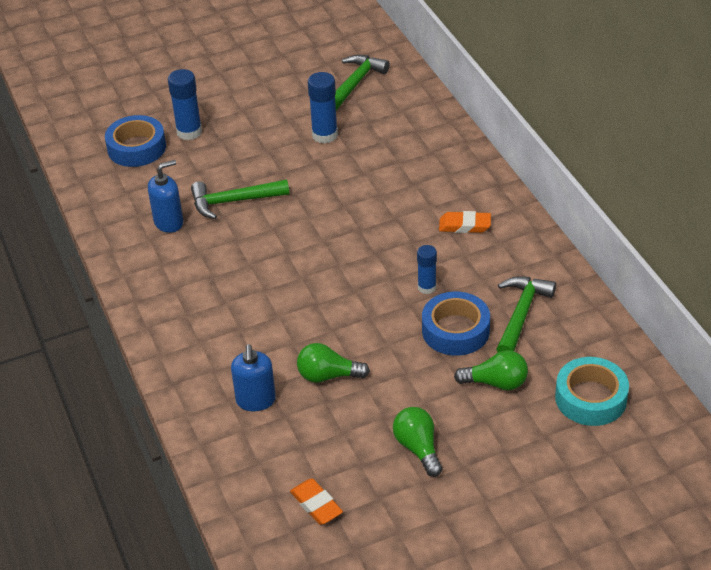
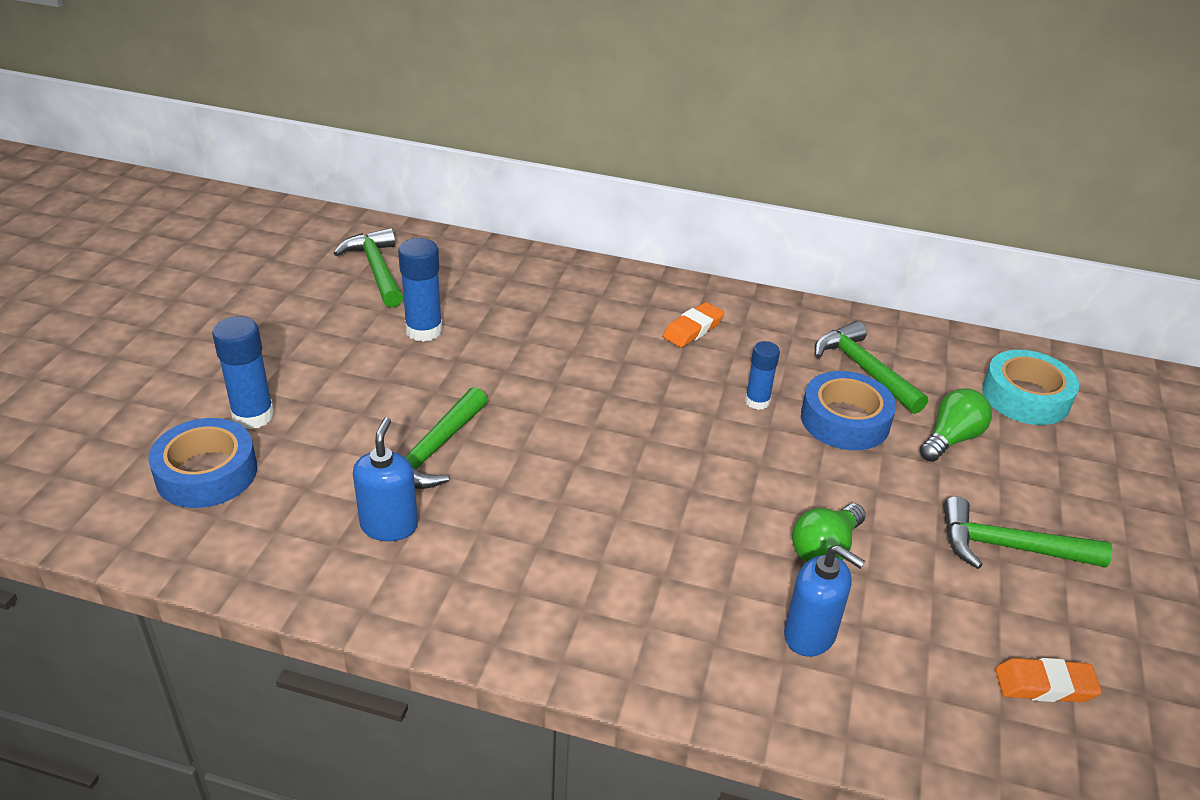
camera: 55 degrees left, 5 degrees down
green light bulb [393,407,443,477] -> green hammer [943,496,1113,569]

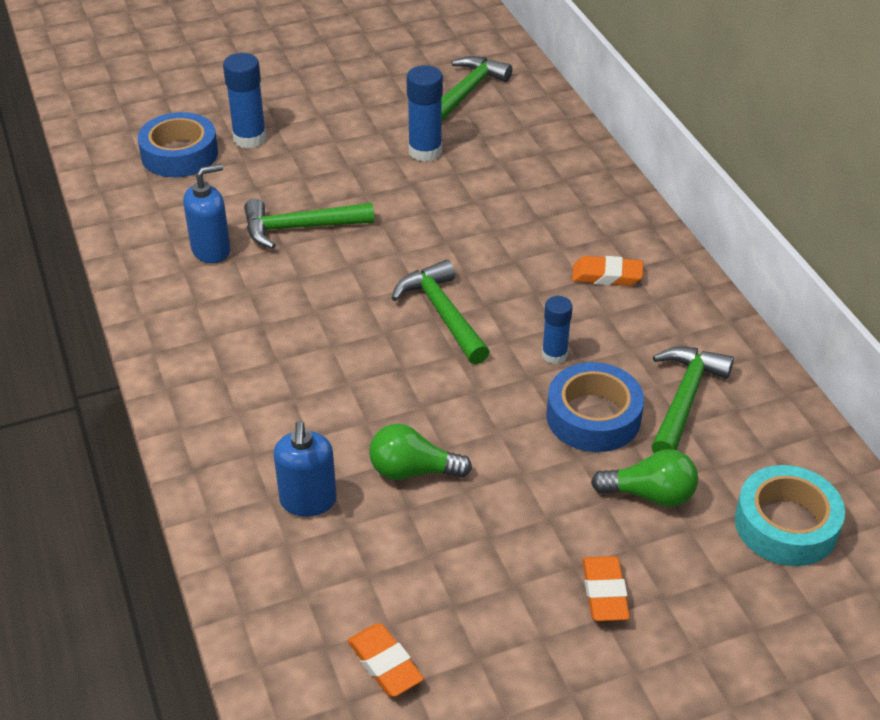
camera: 55 degrees right, 5 degrees up
green hammer [943,496,1113,569] -> green hammer moved to [392,260,490,364]
none -> orange eraser [582,556,630,621]

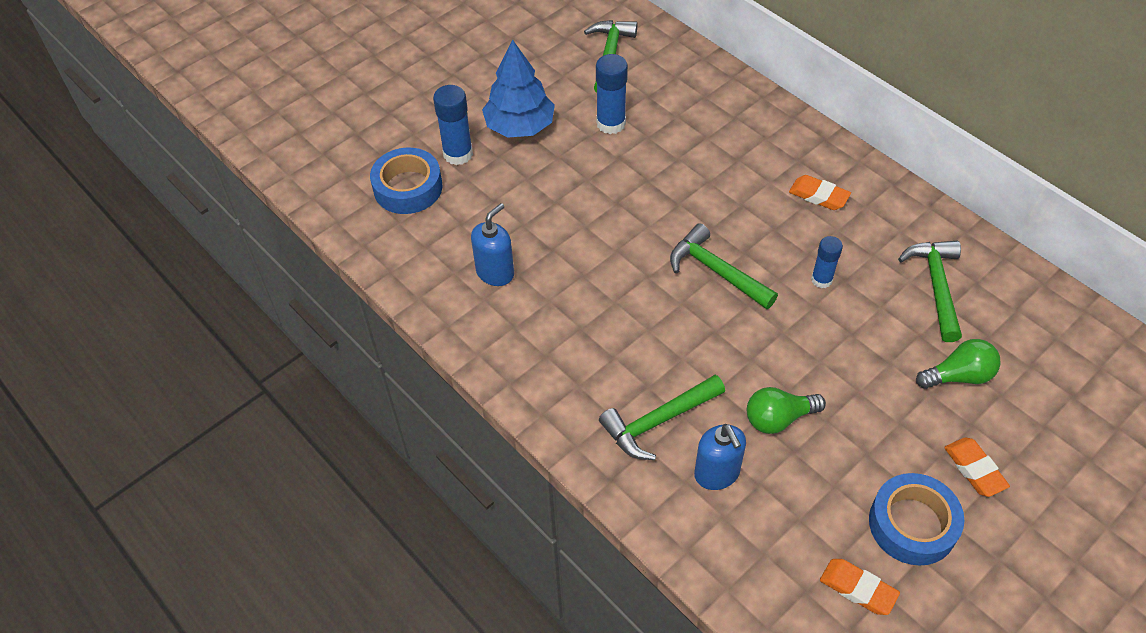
camera: 20 degrees left, 10 degrees up
green hammer [244,199,374,249] -> green hammer moved to [599,375,725,460]
blue tape [546,362,644,452] -> blue tape moved to [869,473,964,566]
orange eraser [572,256,643,286] -> orange eraser turned 45 degrees clockwise [789,175,851,210]
turquoise tape [735,465,845,566] -> none
none -> blue tree [482,40,555,138]

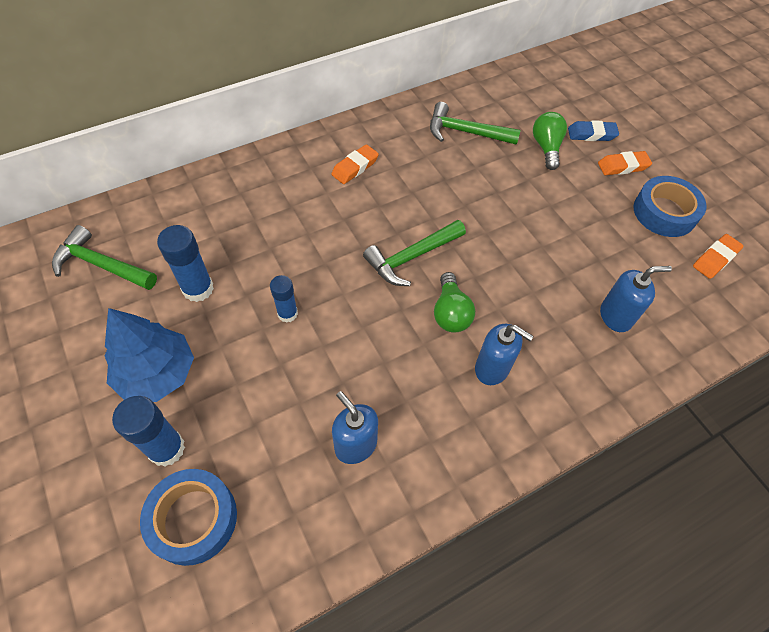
camera: 80 degrees left, 5 degrees up
green hammer [599,375,725,460] -> none
green light bulb [747,387,826,434] -> green light bulb moved to [434,272,475,333]
blue glue stick [811,236,843,288] -> blue glue stick moved to [270,275,298,323]
none -> blue soap dispenser [475,324,534,385]
none -> blue eraser [568,120,619,141]

